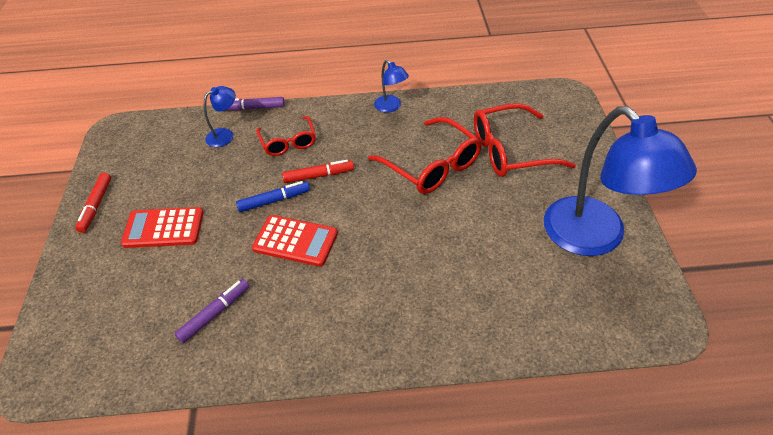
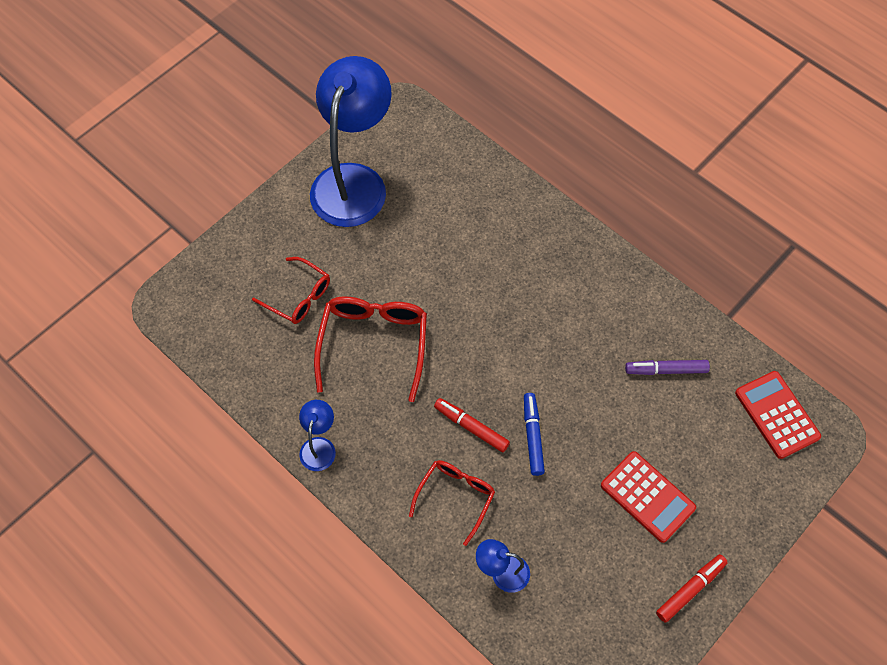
camera: 135 degrees left, 15 degrees up
purple marker [227,97,285,110] -> none
blue marker [236,181,310,212] -> blue marker turned 60 degrees clockwise [524,393,545,476]
red calculator [252,215,338,267] -> red calculator moved to [735,371,821,459]
red glasses [474,103,576,177] -> red glasses [252,257,330,324], size x0.63

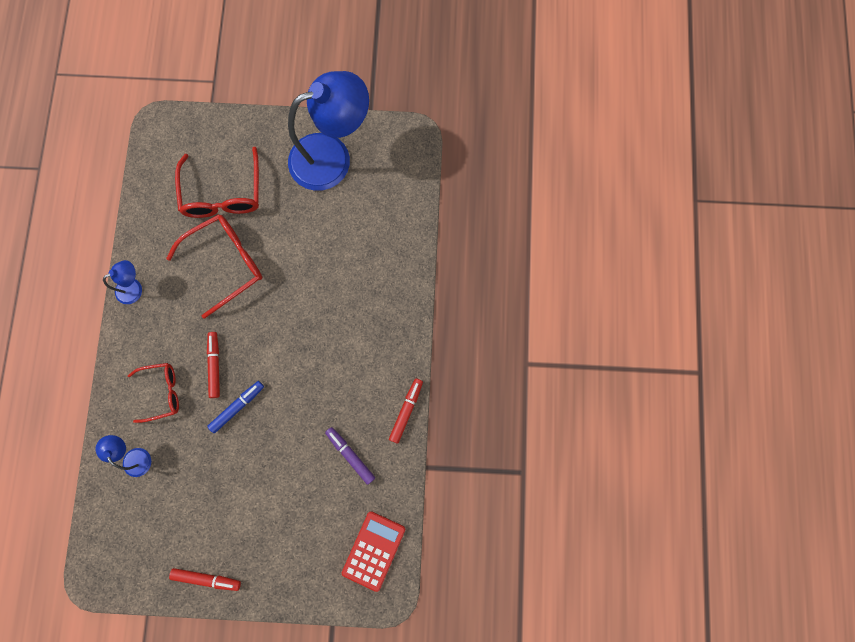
camera: 50 degrees right, 15 degrees up
red glasses [252,257,330,324] -> red glasses [175,147,259,218], size x1.59
red calculator [601,451,696,543] -> none
none -> red marker [389,378,423,444]

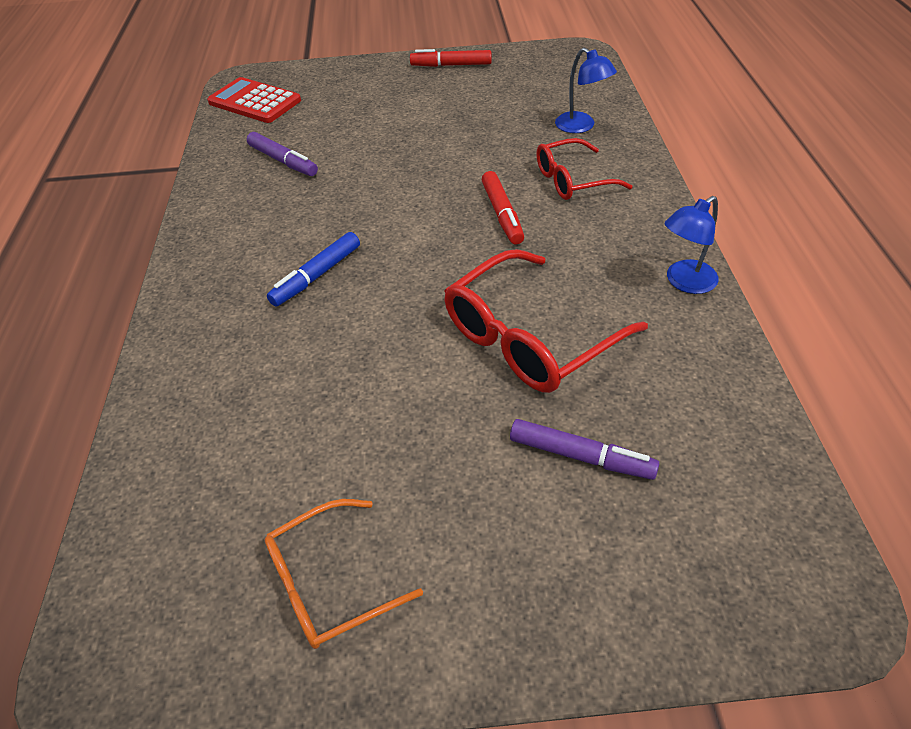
camera: 175 degrees right, 30 degrees down
red glasses [175,147,259,218] -> purple marker [510,419,659,480]
blue marker [207,381,264,433] -> blue marker moved to [267,232,360,307]
blue lamp [288,71,369,191] -> orange glasses [265,499,423,649]
red calculator [342,511,405,592] -> red calculator turned 105 degrees clockwise [207,77,301,123]
red marker [389,378,423,444] -> none

